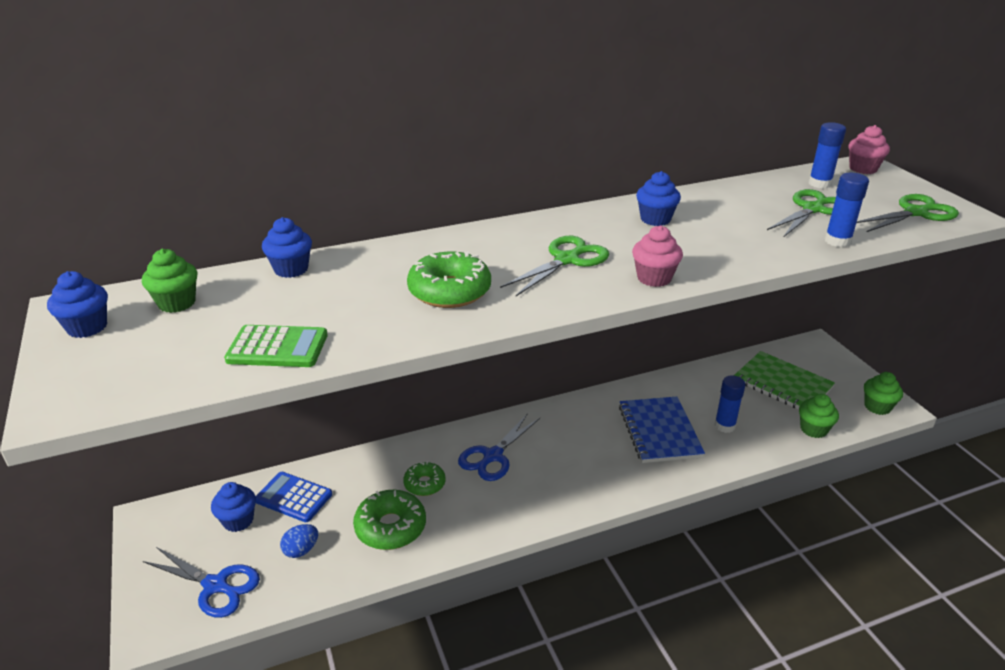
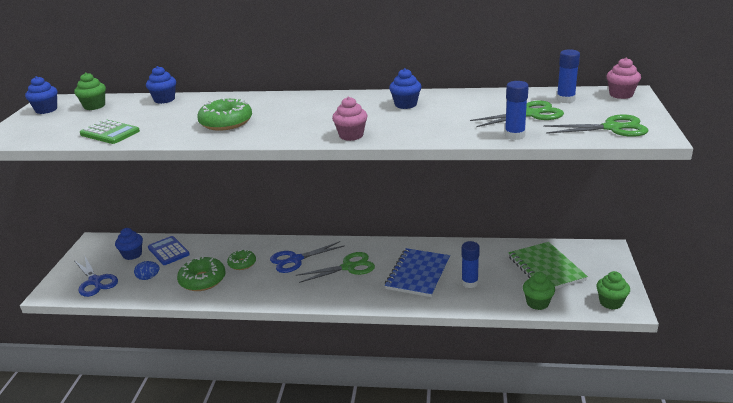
camera: 30 degrees right, 5 degrees down
green scissors [500,236,609,296] -> green scissors moved to [296,252,375,283]

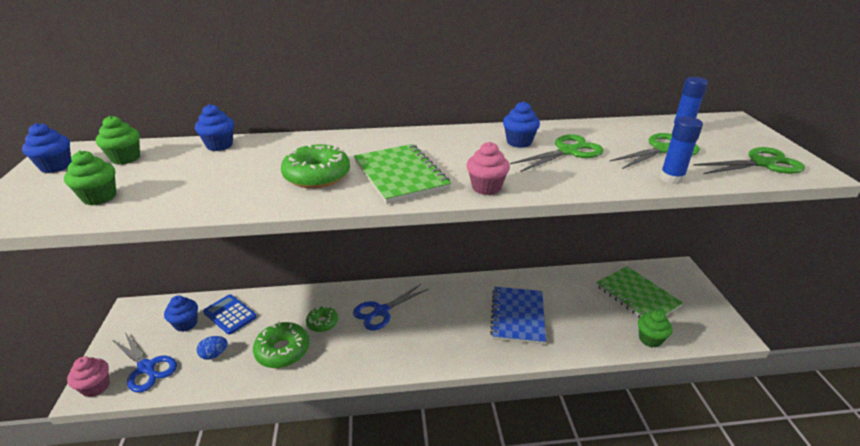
camera: 15 degrees left, 5 degrees up
green calculator [80,119,140,144] -> none
green scissors [296,252,375,283] -> green scissors moved to [510,134,604,172]
blue glue stick [462,241,480,288] -> none
green cupcake [596,271,630,310] -> green cupcake moved to [64,150,116,205]
pink cupcake [606,57,641,99] -> pink cupcake moved to [67,357,110,397]
none -> green notebook [354,144,451,204]

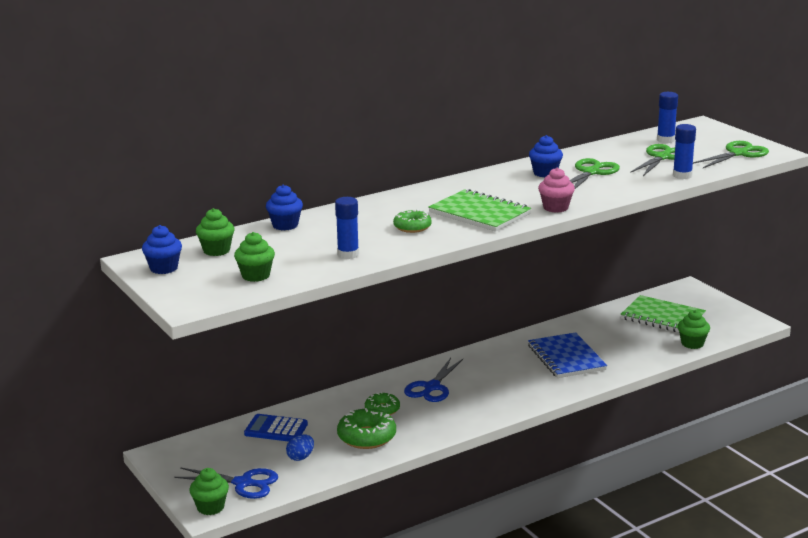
camera: 25 degrees left, 10 degrees down
pink cupcake [67,357,110,397] -> green cupcake [189,468,229,515]
blue cupcake [164,295,198,332] -> none
green donut [281,144,350,188] -> green donut [393,209,432,233], size x0.62
none -> blue glue stick [335,197,359,259]

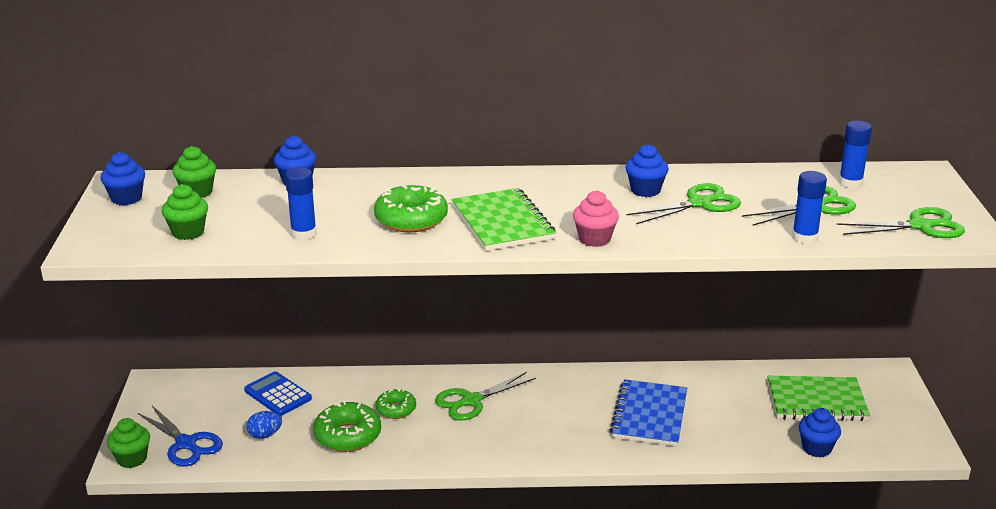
camera: 30 degrees right, 5 degrees up
green donut [393,209,432,233] -> green donut [374,185,448,232], size x1.61
blue scissors [404,358,463,402] -> green scissors [435,372,536,421]
green notebook [621,295,706,332] -> green notebook turned 60 degrees counterclockwise [767,376,870,421]
green cupcake [678,310,710,349] -> blue cupcake [799,408,841,458]

